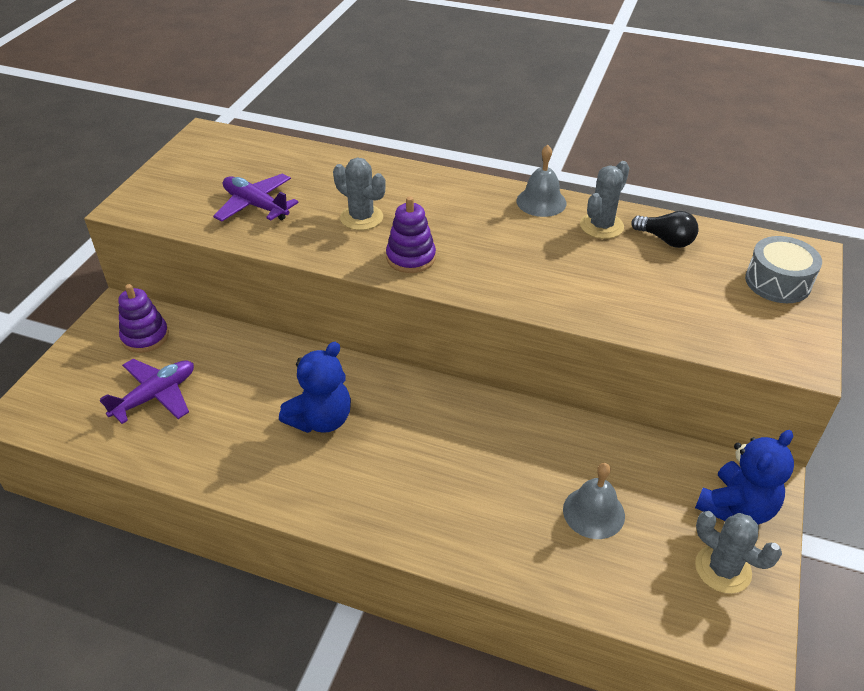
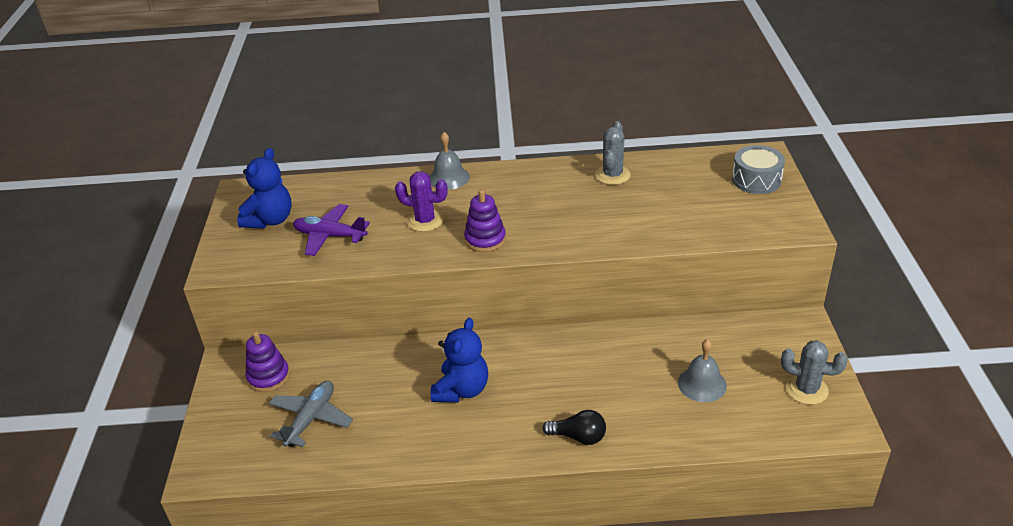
camera: 20 degrees left, 5 degrees down
purple plane [100,359,194,424] -> grey plane [269,381,353,447]
grey cactus [333,158,386,230] -> purple cactus [395,171,448,232]
grey bell [517,145,567,217] -> grey bell moved to [430,132,470,190]
black light bulb [631,211,699,248] -> black light bulb moved to [542,410,606,445]
blue teddy bear [695,430,794,525] -> blue teddy bear moved to [237,148,292,229]

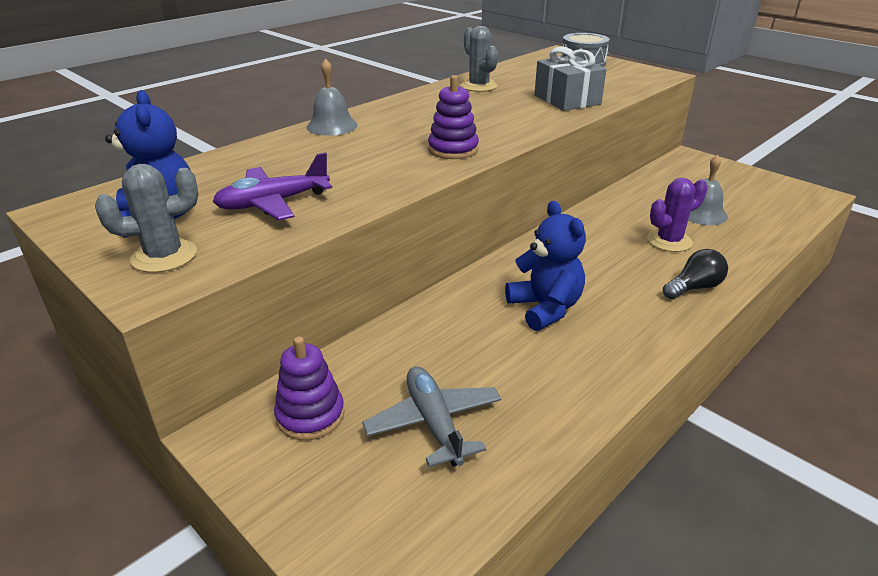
camera: 45 degrees left, 5 degrees down
purple cactus [395,171,448,232] -> purple cactus moved to [647,178,708,252]
grey cactus [781,340,848,405] -> grey cactus moved to [95,164,198,273]
none -> grey gift [534,46,607,111]

